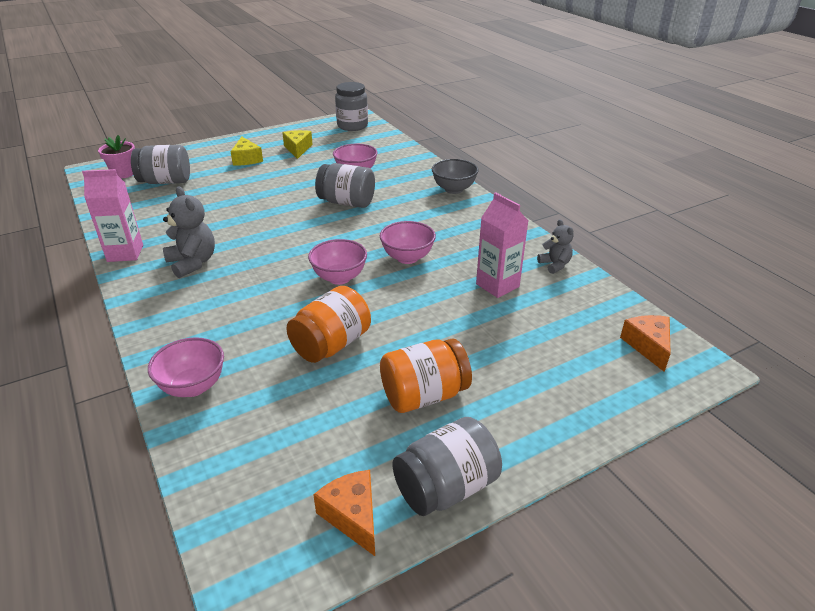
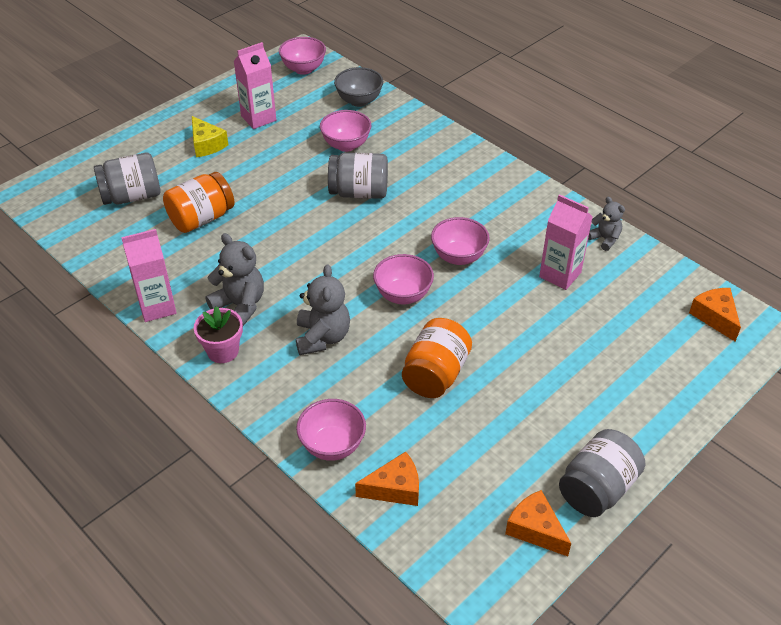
camera: 15 degrees left, 10 degrees up
pink flower pot [98,135,135,178] -> pink flower pot moved to [194,306,243,363]
yellow cheese [282,130,313,159] -> pink carton [234,42,276,129]
grey jar [335,82,368,131] -> pink bowl [279,37,326,75]
orange jar [380,338,472,413] -> orange jar moved to [163,172,234,233]
grey bowl [432,159,479,194] -> grey bowl moved to [334,67,383,107]
none -> grey teddy bear [296,264,350,355]
none -> orange cheese [355,452,419,506]

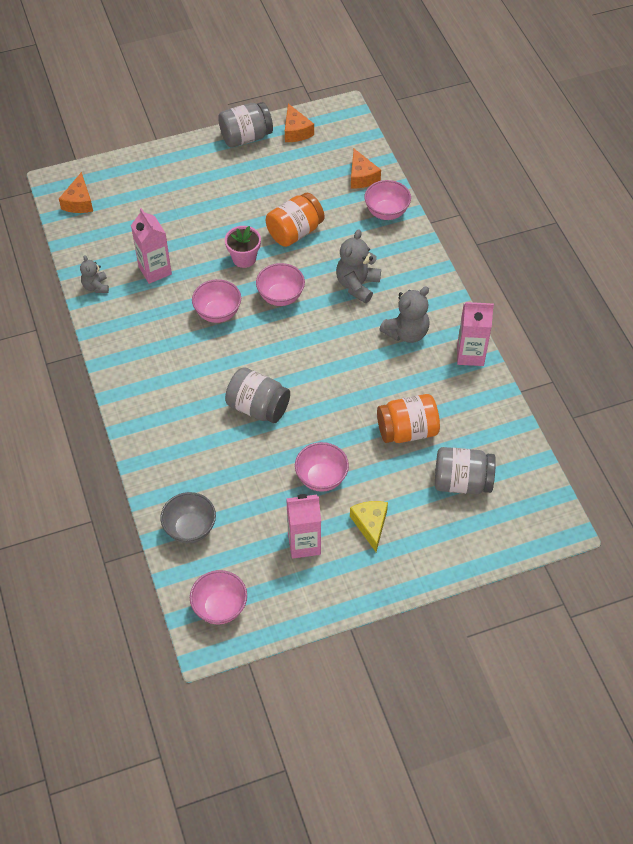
camera: 155 degrees left, 10 degrees up
pink flower pot [194,306,243,363] -> pink flower pot moved to [225,226,261,268]
grey teddy bear [205,233,264,326] -> grey teddy bear turned 105 degrees counterclockwise [379,287,430,343]
pink bowl [320,110,371,152] -> pink bowl moved to [295,442,349,492]
orange cheese [355,452,419,506] -> orange cheese turned 120 degrees counterclockwise [351,149,381,188]

